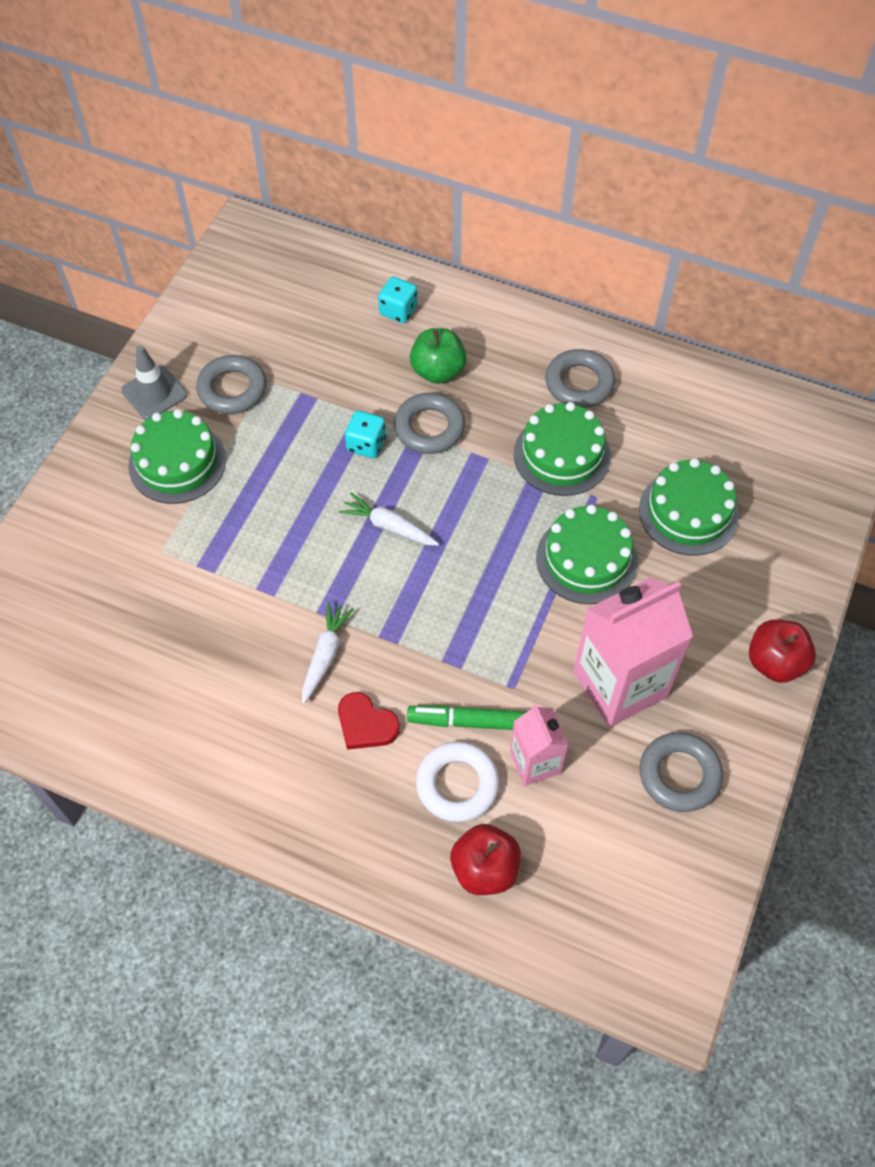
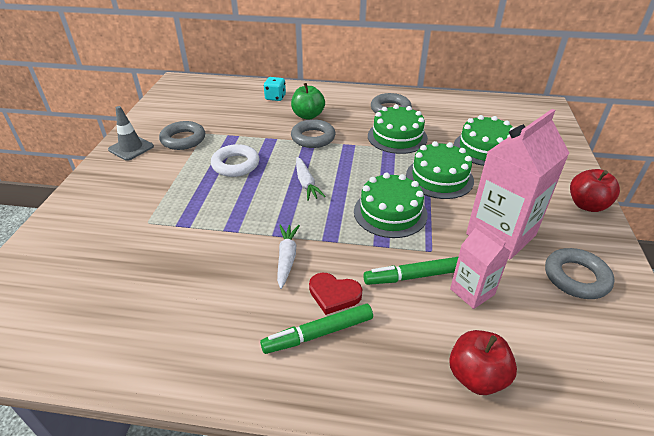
camera: 15 degrees left, 20 degrees down
green cake [128,409,226,504] -> green cake moved to [354,173,427,238]
white carrot [339,493,439,546] -> white carrot turned 120 degrees counterclockwise [296,157,326,201]
turquoise dice [345,411,386,458] -> none
white ring [416,742,500,822] -> white ring moved to [211,144,259,177]
none -> green marker [260,304,373,354]

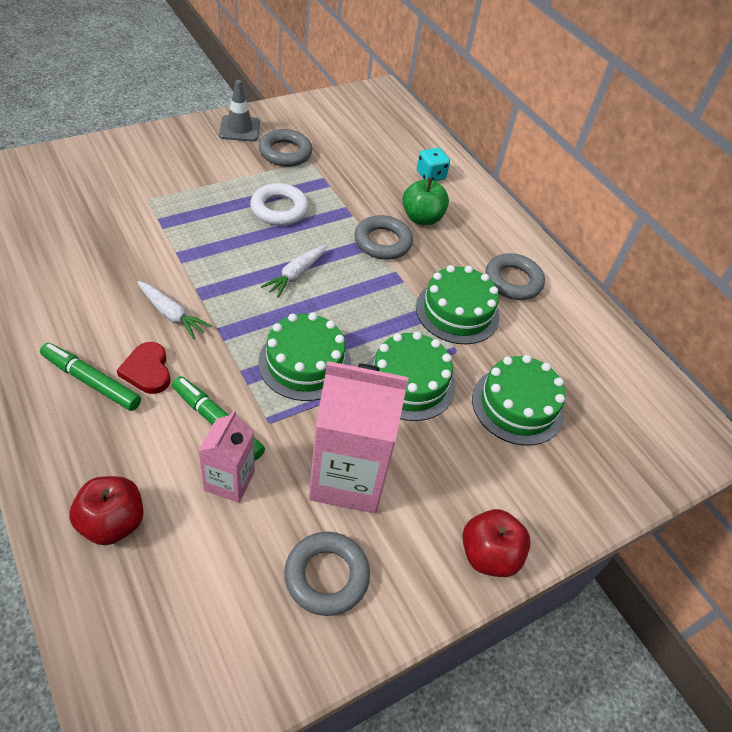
camera: 45 degrees right, 10 degrees up
white carrot [277,225,300,289] -> white carrot turned 75 degrees clockwise [137,281,212,339]

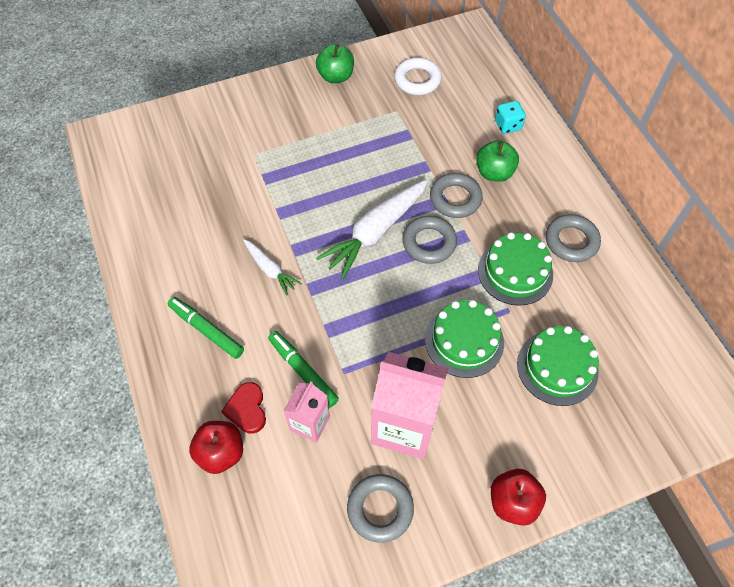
camera: 15 degrees right, 10 degrees up
red heart [117,342,170,394] -> red heart moved to [221,382,266,434]
grey traffic cone [219,80,260,142] -> green apple [316,44,354,83]
white ring [250,183,309,226] -> white ring moved to [394,58,442,95]
green cake [258,312,351,401] -> none
grey ring [259,129,312,167] -> grey ring moved to [402,216,457,264]
white carrot [261,245,327,298] -> white carrot [316,179,428,279], size x1.86

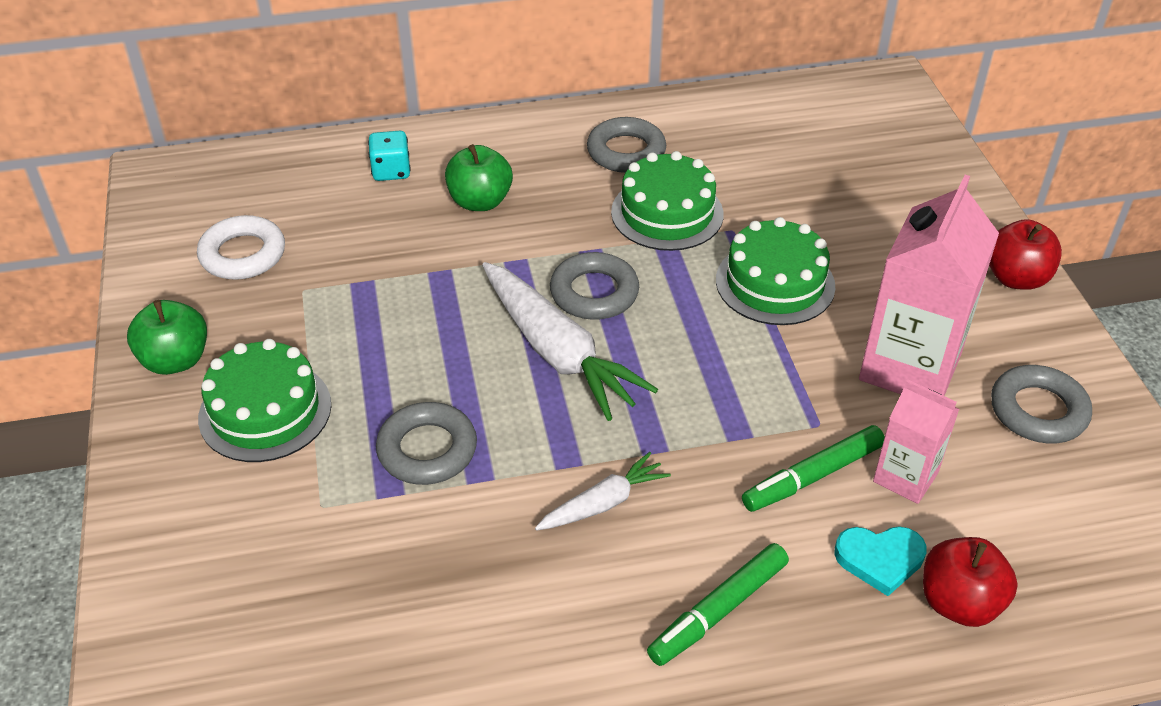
camera: 80 degrees left, 15 degrees down
red heart [221,382,266,434] -> turquoise heart [834,527,927,596]
grey ring [430,173,483,218] -> grey ring moved to [376,402,477,485]
green cake [517,326,599,406] -> green cake moved to [198,339,331,462]

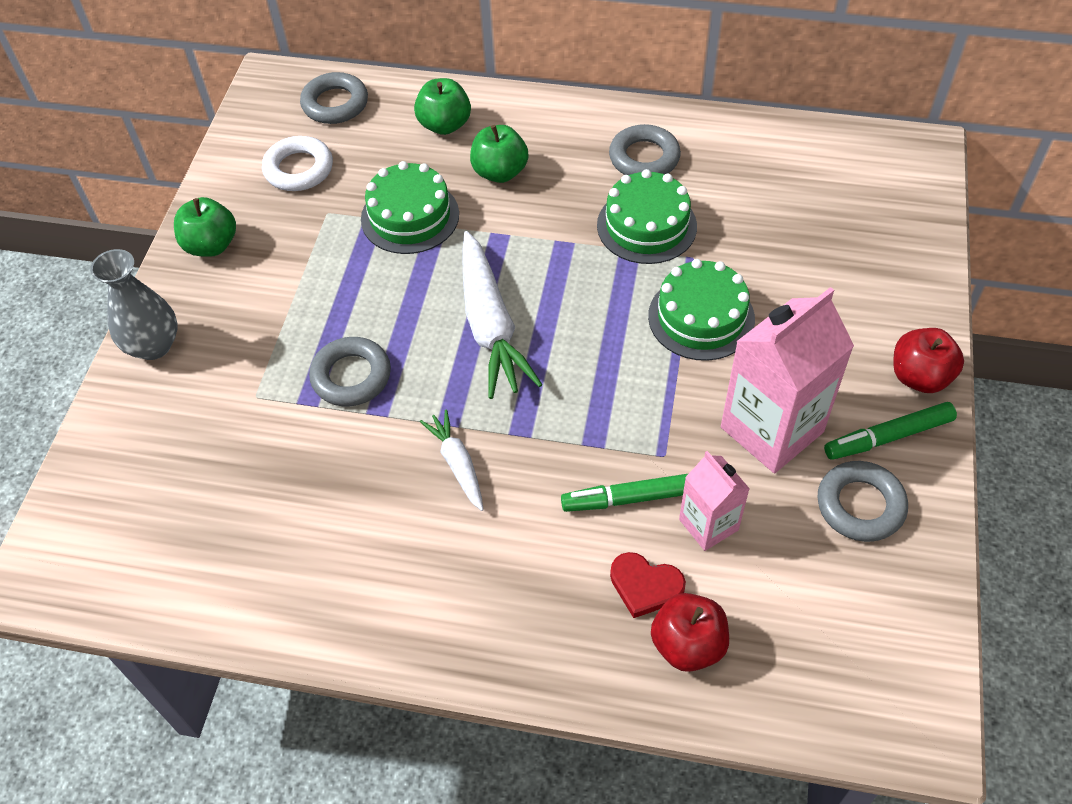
camera: 25 degrees right, 10 degrees up
green cake [198,339,331,462] -> green cake moved to [361,161,459,254]
turquoise dice [368,131,411,181] -> green apple [414,78,471,135]
white carrot [535,452,671,531] -> white carrot turned 105 degrees counterclockwise [420,409,484,511]
grey ring [550,252,639,320] -> grey ring moved to [300,72,368,124]
green marker [647,543,789,666] -> green marker moved to [824,402,957,460]
turquoise heart [834,527,927,596] -> red heart [610,552,686,618]
none -> grey vase [90,249,178,360]

